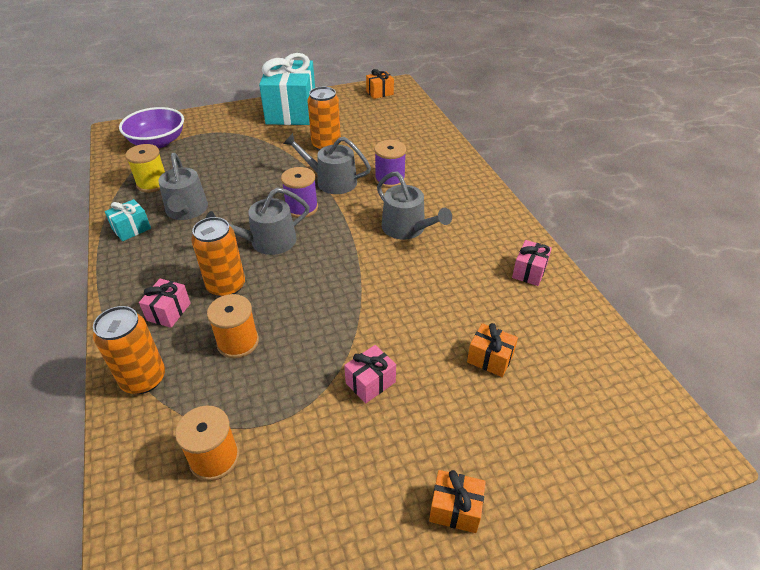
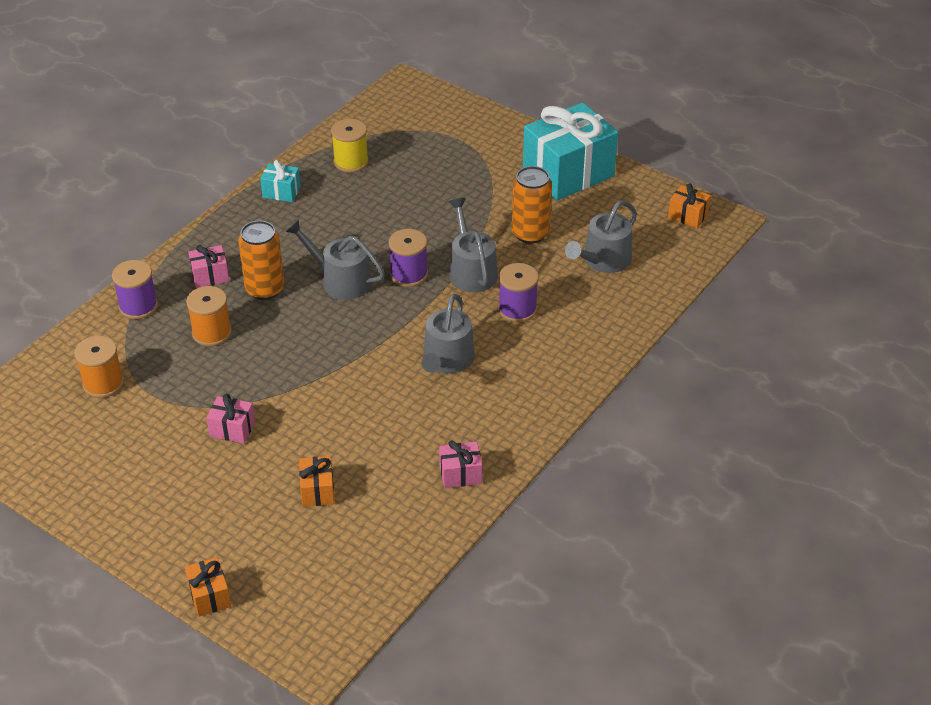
camera: 55 degrees right, 0 degrees up
orange can [93,306,165,394] -> purple spool [112,260,158,319]
purple bowl [119,107,184,148] -> none
grey watering can [158,153,208,220] -> grey watering can moved to [565,200,637,273]
orange gift [429,470,486,533] -> orange gift moved to [185,557,231,617]

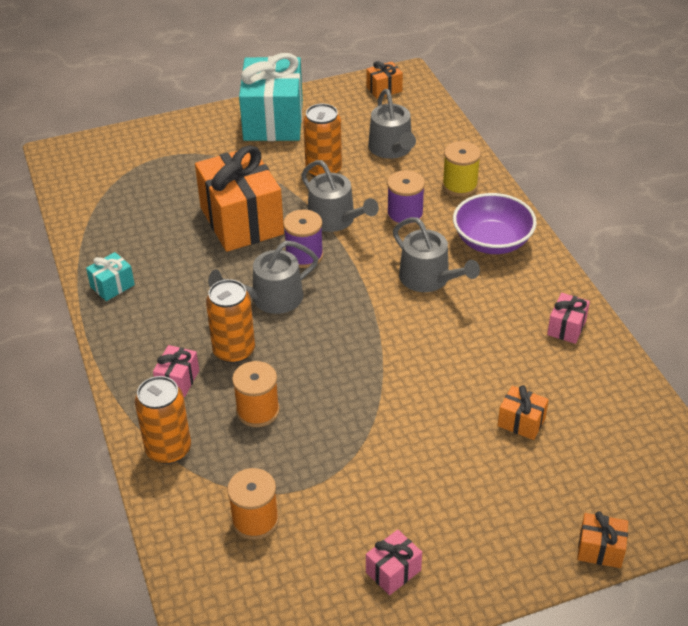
camera: 55 degrees left, 0 degrees up
purple spool [112,260,158,319] -> orange can [135,376,191,464]
pink gift [206,394,255,444] -> pink gift moved to [366,530,422,595]
yellow spool [331,119,369,173] -> yellow spool moved to [442,141,481,196]
grey watering can [449,198,498,292] -> grey watering can turned 150 degrees counterclockwise [301,160,379,232]
none -> orange gift [195,146,284,252]
none -> purple bowl [453,193,537,254]

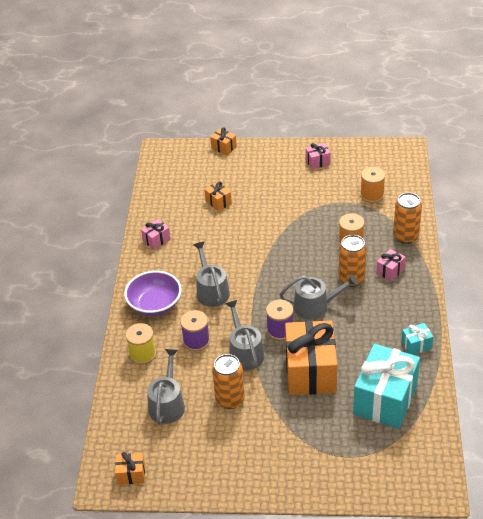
camera: 155 degrees left, 0 degrees up
turquoise gift [239,53,303,141] -> turquoise gift moved to [353,344,420,429]

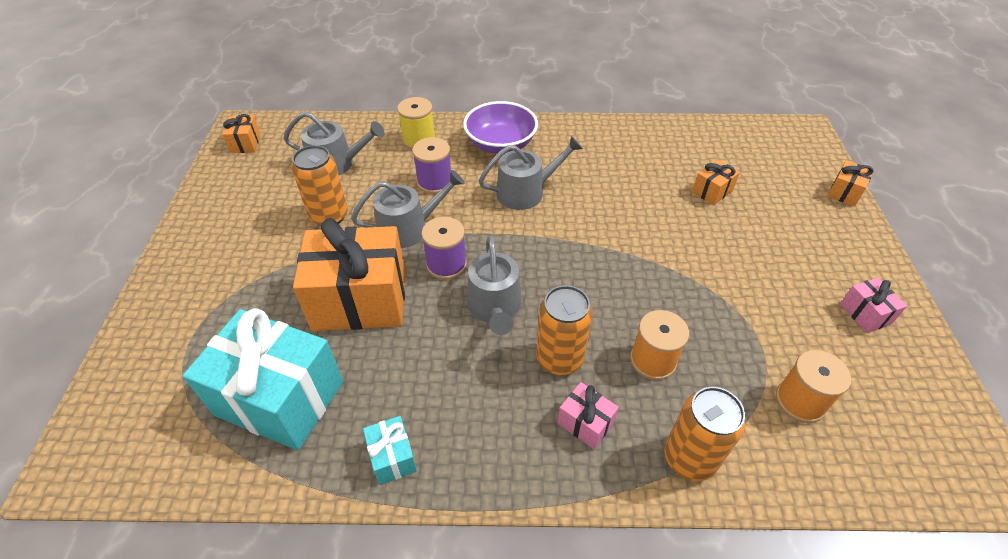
camera: 85 degrees right, 5 degrees up
pink gift [141,219,170,250] -> none

